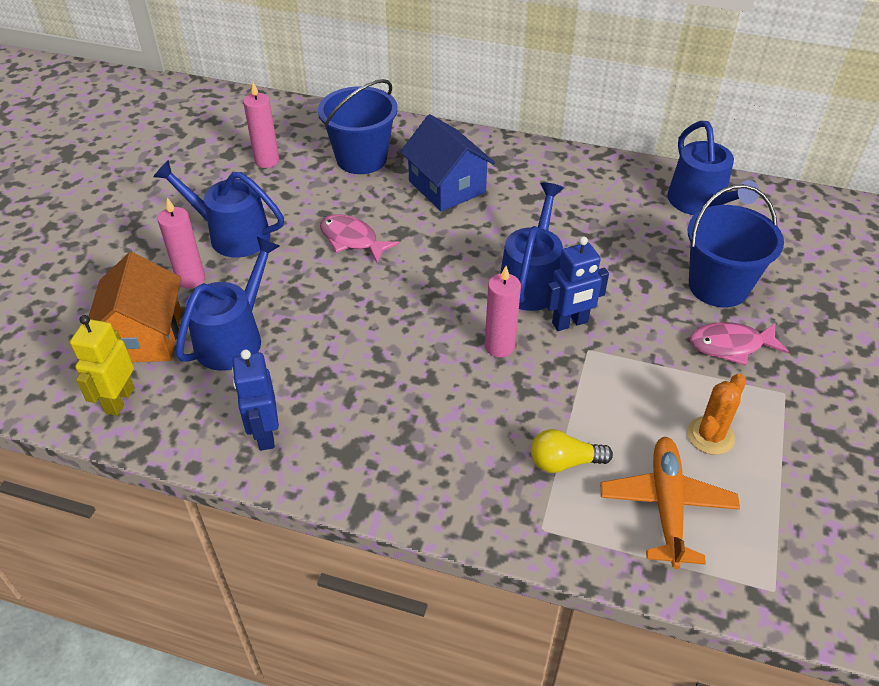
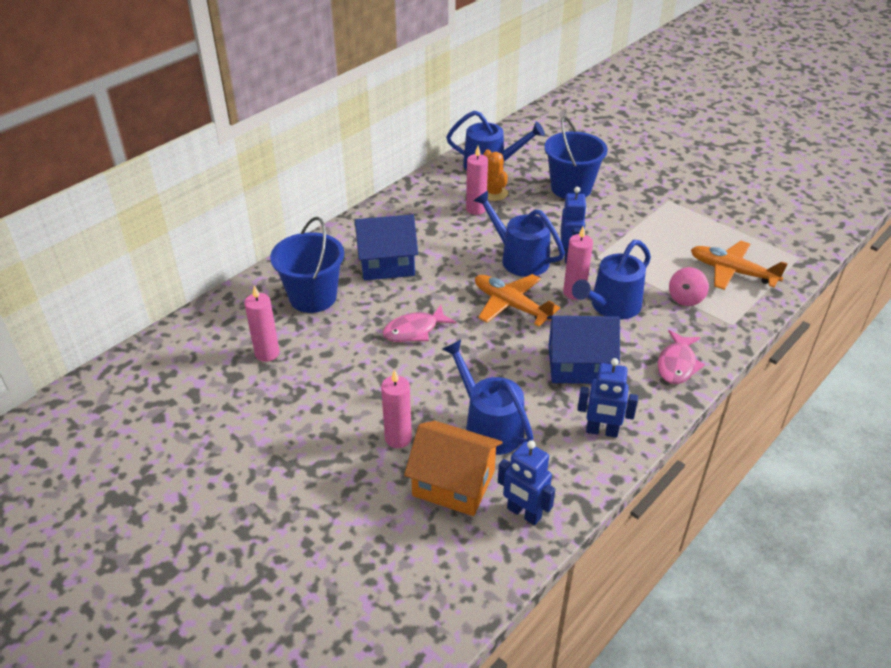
camera: 65 degrees left, 5 degrees down
yellow robot [70,315,134,416] -> blue robot [498,440,555,525]
blue watering can [153,160,284,258] -> blue watering can moved to [572,240,651,319]
yellow light bulb [531,429,613,473] -> pink spinning top [669,267,709,306]
orange cactus [687,373,746,455] -> orange cactus moved to [483,149,508,201]
pink fish [690,322,789,366] -> pink fish moved to [658,330,705,384]
none -> pink candle [466,146,488,215]
none -> orange plane [475,274,560,327]
none -> blue house [547,316,620,384]

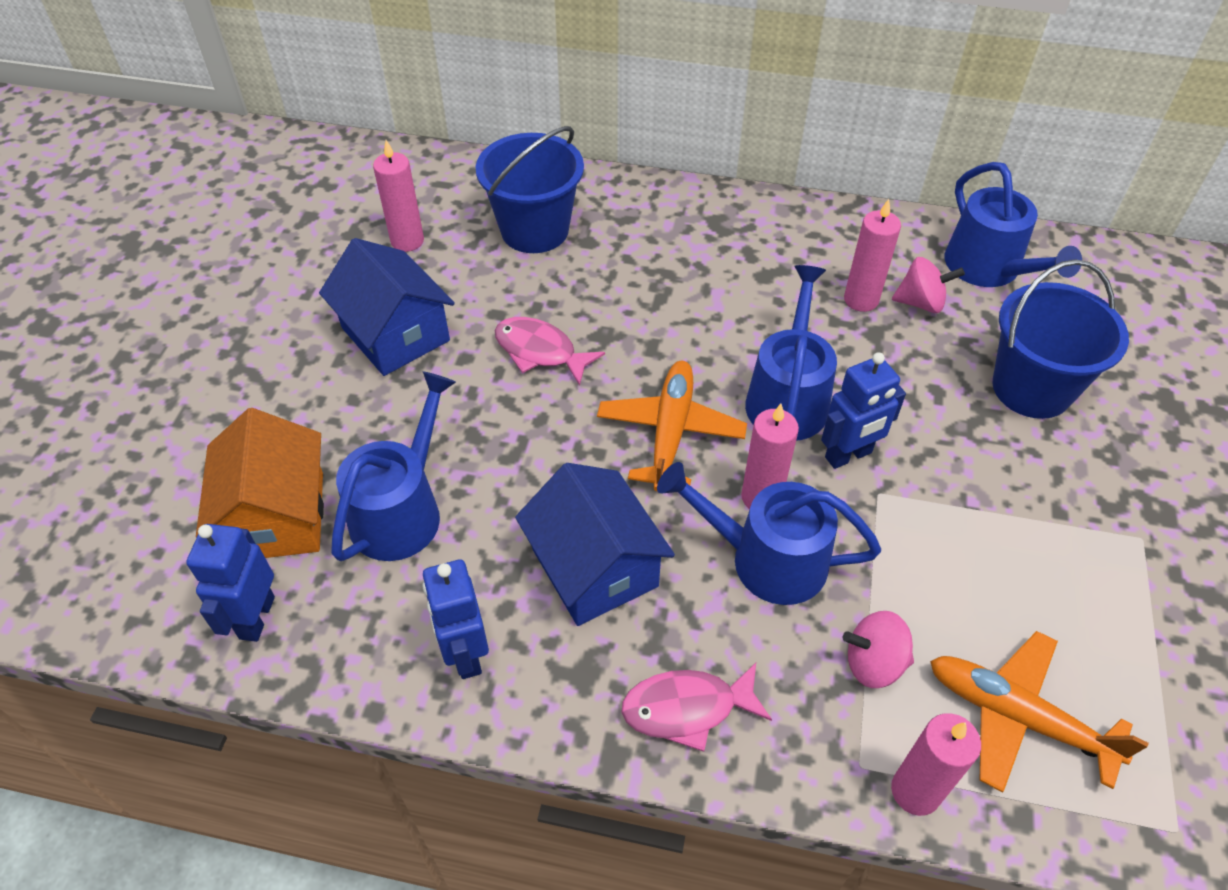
camera: 60 degrees right, 10 degrees up
blue house [355,214,418,280] -> blue house moved to [319,238,455,376]
pink candle [381,369,412,448] -> pink candle moved to [891,713,981,816]
orange cactus [483,149,508,201] -> pink spinning top [892,257,965,313]
orange plane [691,241,788,290] -> orange plane turned 60 degrees counterclockwise [930,631,1149,793]

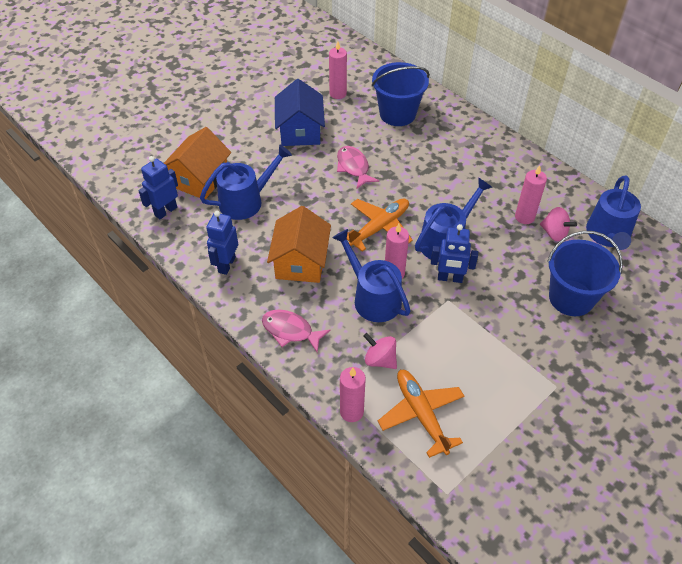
camera: 35 degrees right, 0 degrees up
blue house [515,463,675,626] -> orange house [267,206,331,283]

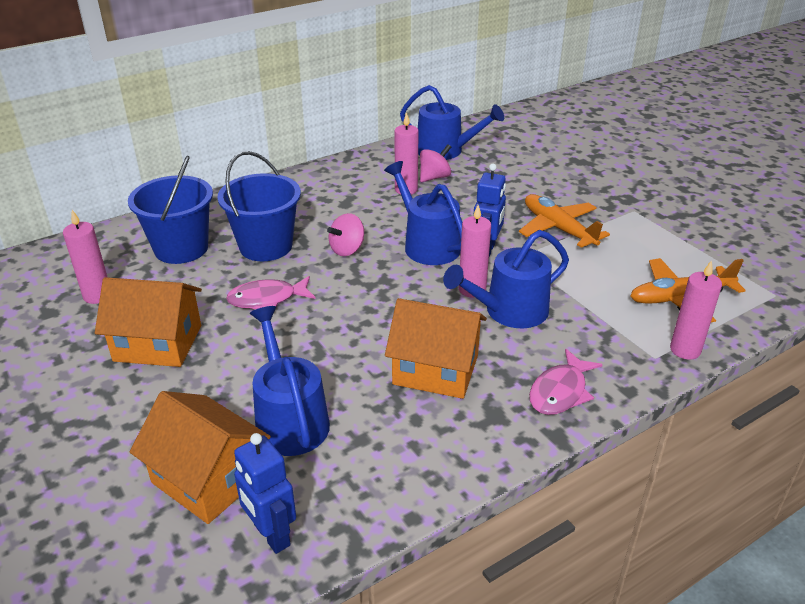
camera: 80 degrees left, 15 degrees down
blue robot [206,211,238,275] -> none
blue house [275,79,325,146] -> orange house [95,277,202,367]
orange plane [347,198,412,252] -> orange plane moved to [519,194,610,248]
pink spinning top [363,333,397,369] -> pink spinning top moved to [327,213,364,256]
blue bucket [547,231,623,316] -> blue bucket moved to [217,151,301,261]

